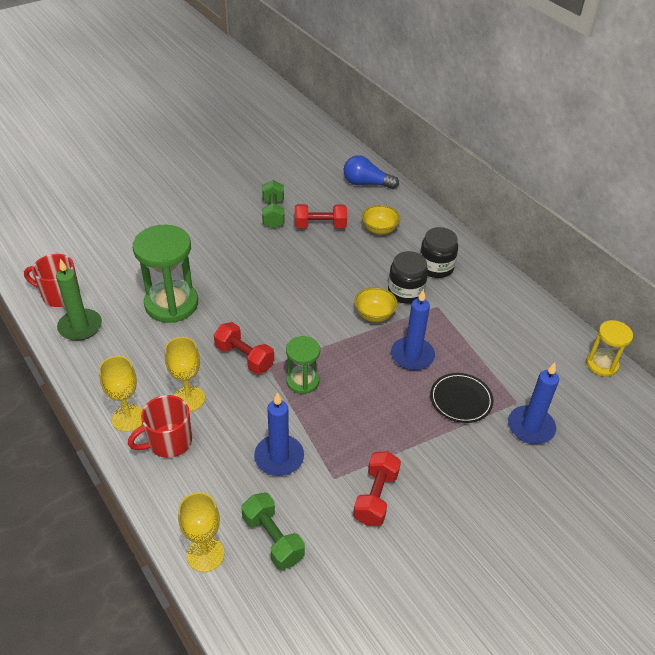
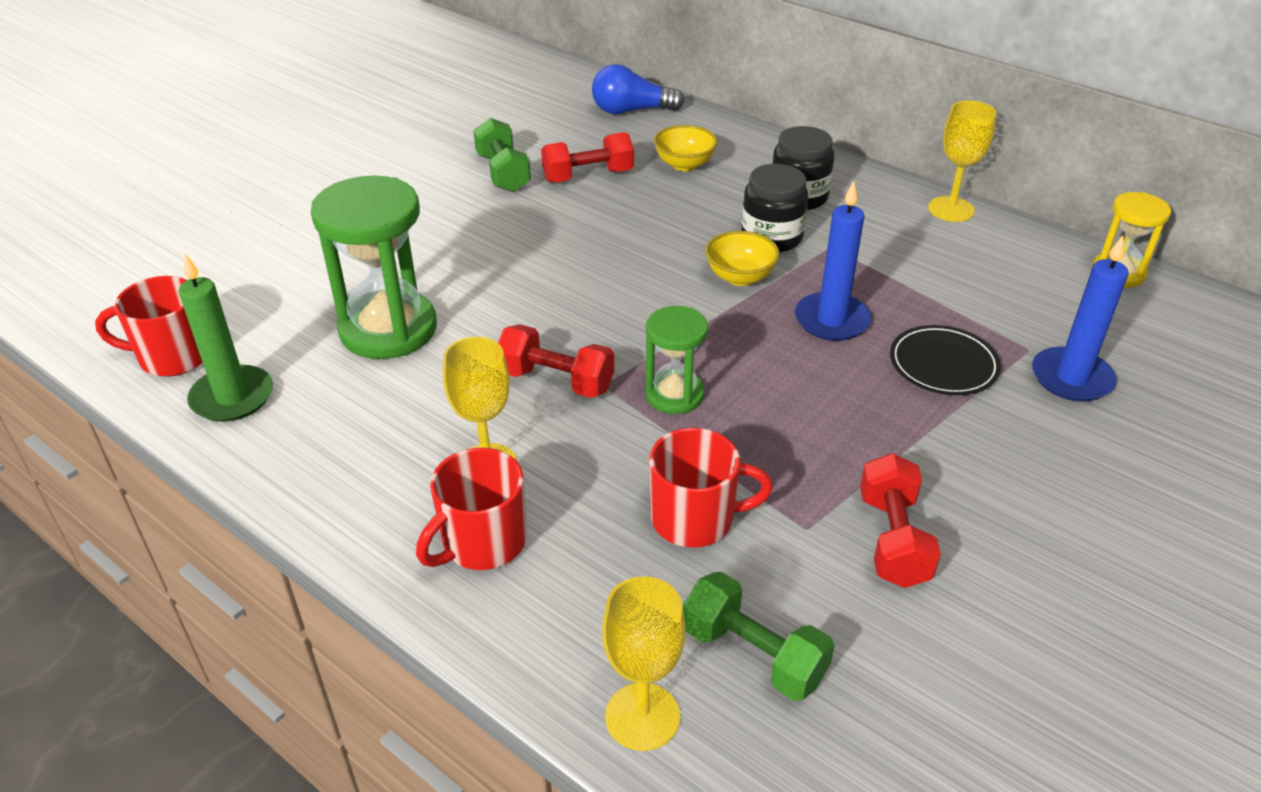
camera: 15 degrees left, 5 degrees down
yellow goblet [99,356,143,432] -> yellow goblet moved to [928,101,997,222]
blue candle [254,392,304,476] -> red mug [649,428,773,548]

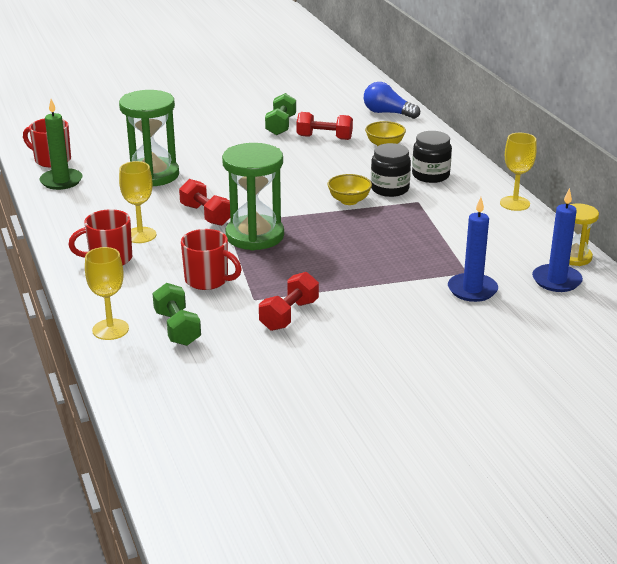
camera: 30 degrees right, 10 degrees down
green hourglass [645,306,708,414] -> green hourglass [222,143,284,251], size x1.76
blue candle [795,181,871,341] -> blue candle moved to [532,188,583,292]
black plate [890,325,1001,395] -> none

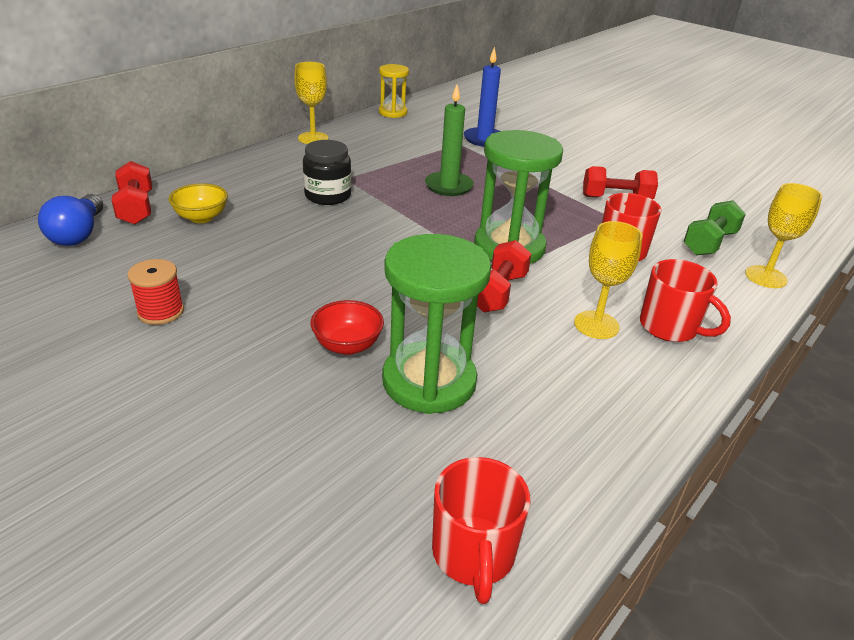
camera: 120 degrees left, 5 degrees up
green candle [39,99,83,190] -> green candle moved to [425,85,474,196]
green dumbbell [265,93,296,135] -> red spool [127,259,184,325]
red dumbbell [296,112,353,140] -> red dumbbell moved to [111,161,152,225]
yellow bowl [327,174,372,205] -> none
black jar [412,131,452,183] -> none
blue candle [532,188,583,292] -> none
none -> red bowl [311,300,384,355]

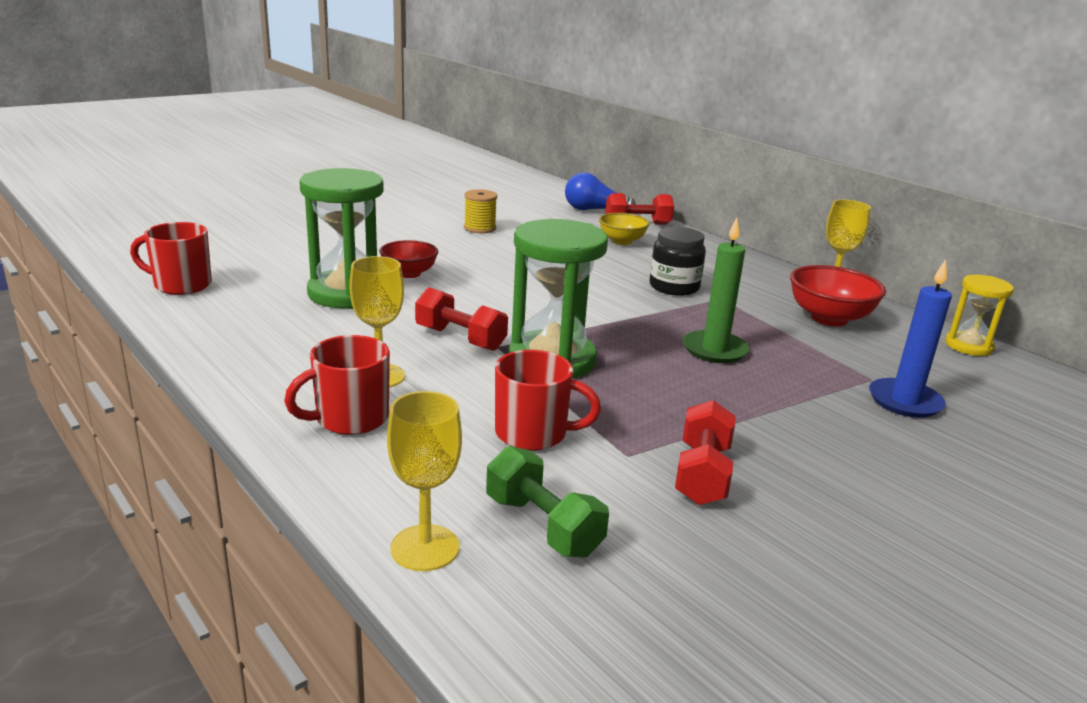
camera: 100 degrees right, 10 degrees down
red spool [127,259,184,325] -> yellow spool [464,189,497,233]
none -> red bowl [790,265,886,326]

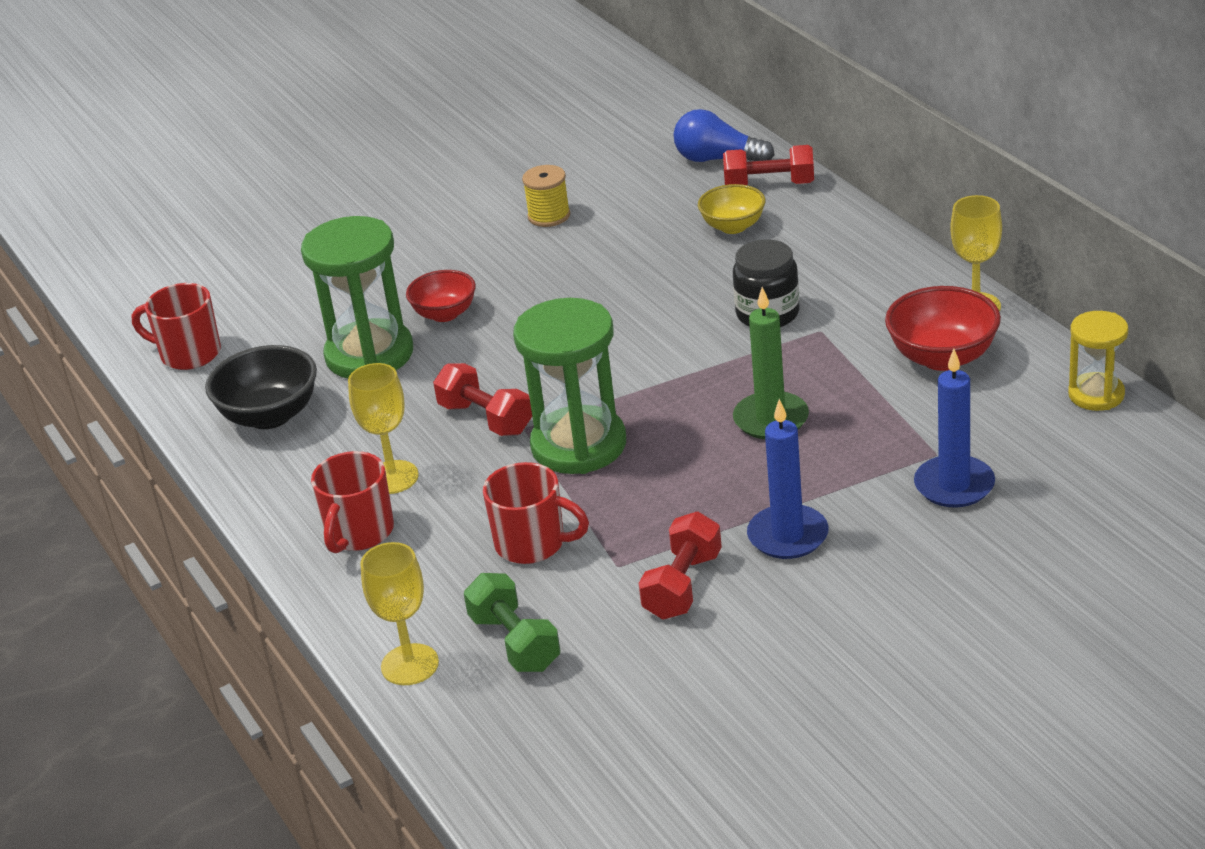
camera: 15 degrees right, 10 degrees up
red mug [284,335,390,435] -> red mug turned 45 degrees counterclockwise [311,451,394,553]
none -> black bowl [205,345,317,429]
none -> blue candle [747,399,829,559]

